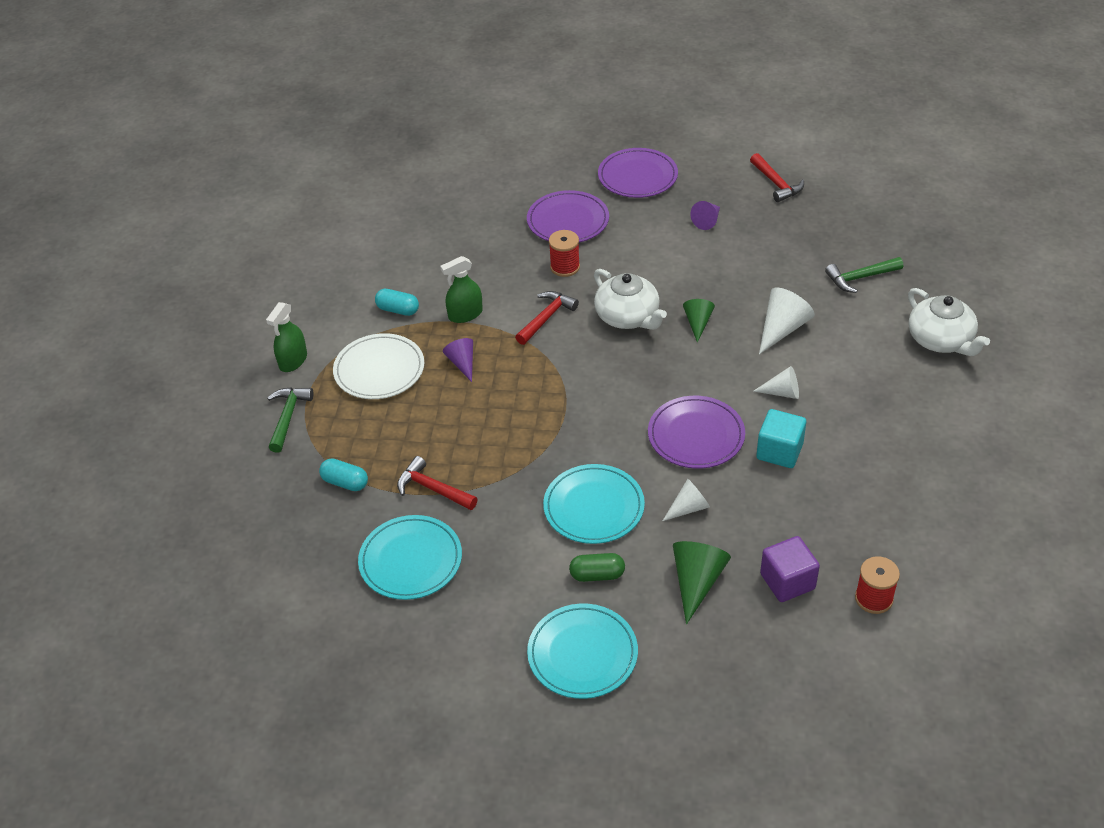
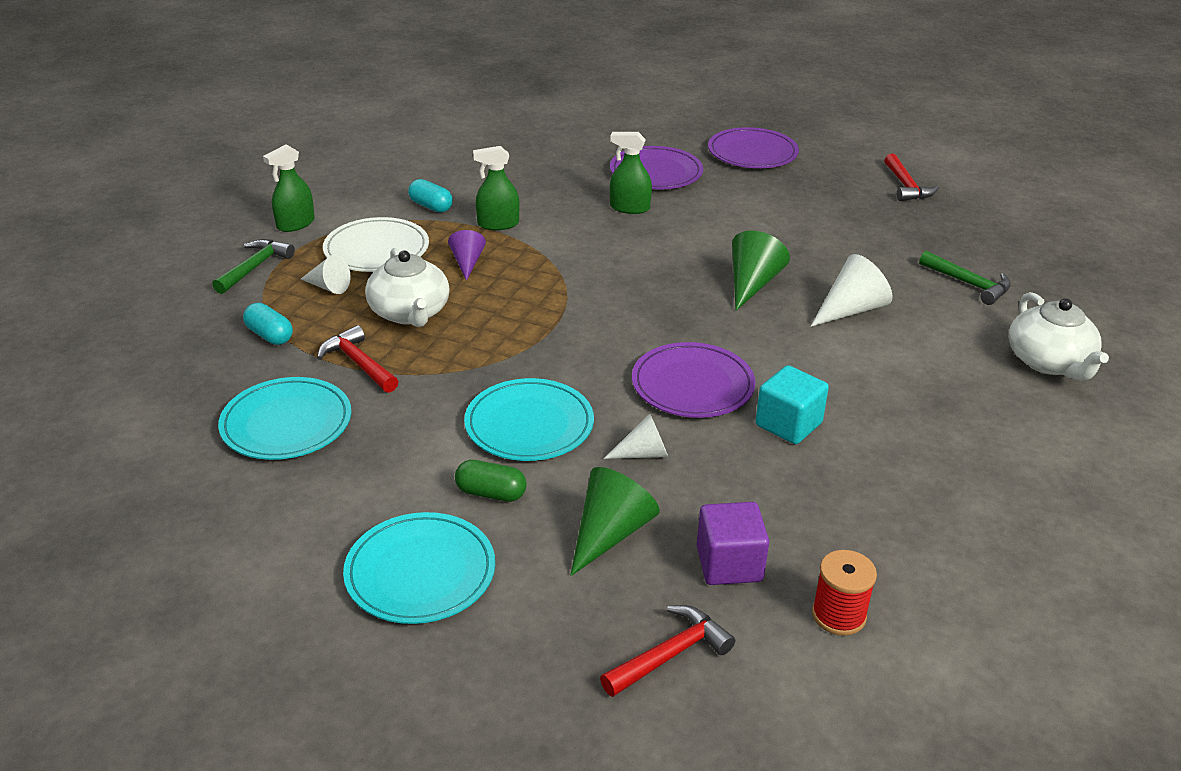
camera: 15 degrees right, 10 degrees down
red hammer [515,291,579,345] -> red hammer moved to [600,605,735,697]
red spool [549,230,580,277] -> green spray bottle [610,132,652,214]
white teapot [594,269,667,330] -> white teapot moved to [365,248,450,327]
green cone [683,299,715,343] -> green cone [732,231,790,310], size x1.57
purple cone [691,201,720,230] -> none
white cone [753,366,799,399] -> white cone moved to [301,255,350,294]
green hammer [825,257,903,293] -> green hammer turned 135 degrees counterclockwise [919,251,1011,305]

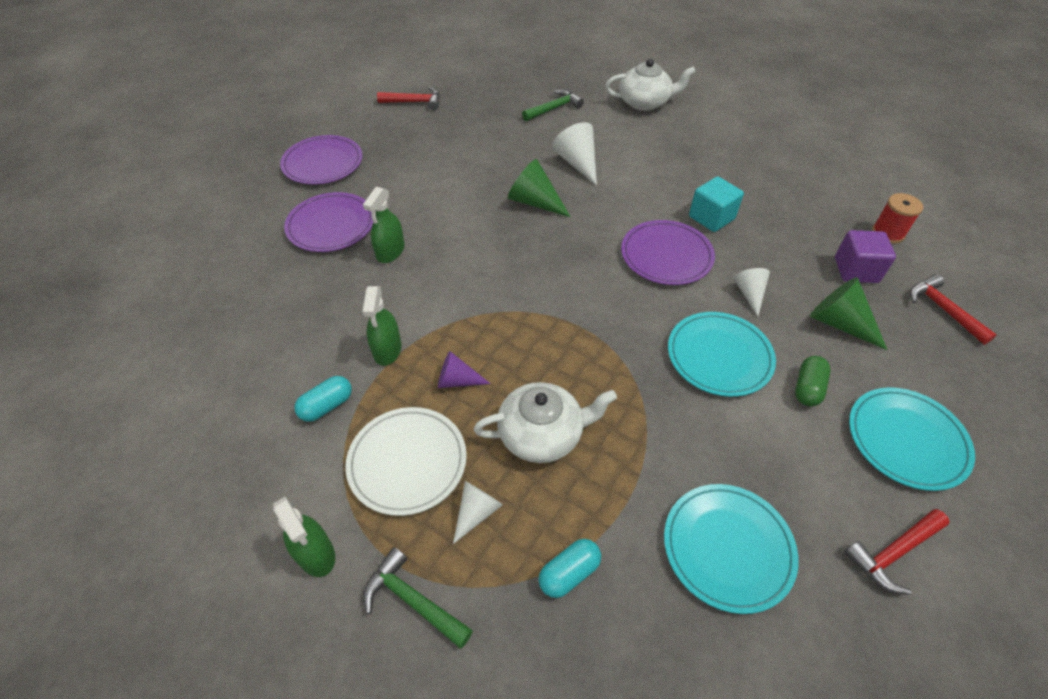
camera: 80 degrees left, 15 degrees up
red hammer [317,325,399,393] -> red hammer moved to [844,509,950,595]

